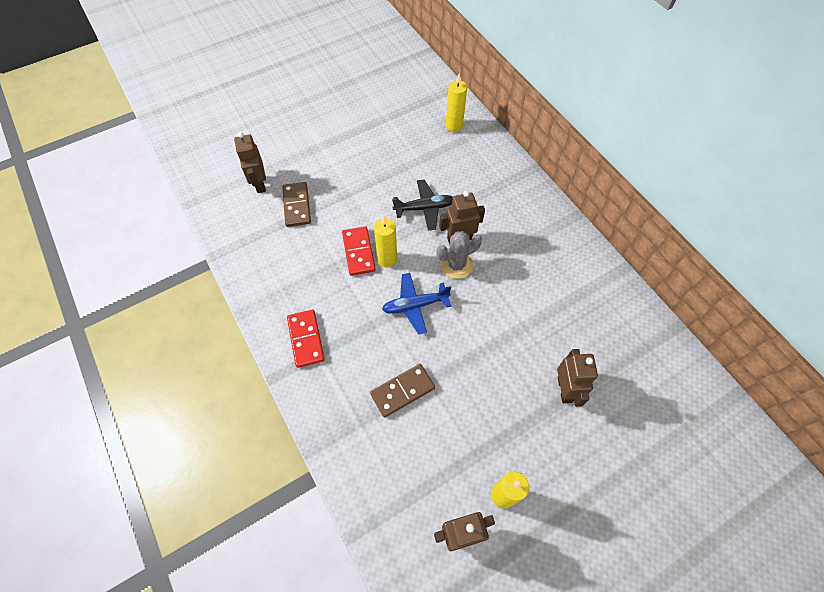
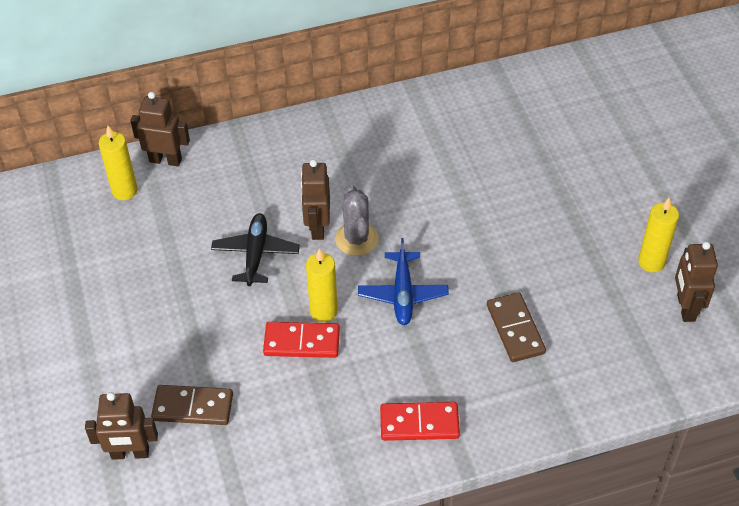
camera: 75 degrees left, 10 degrees down
brown robot [557,349,598,407] -> brown robot moved to [130,92,190,166]

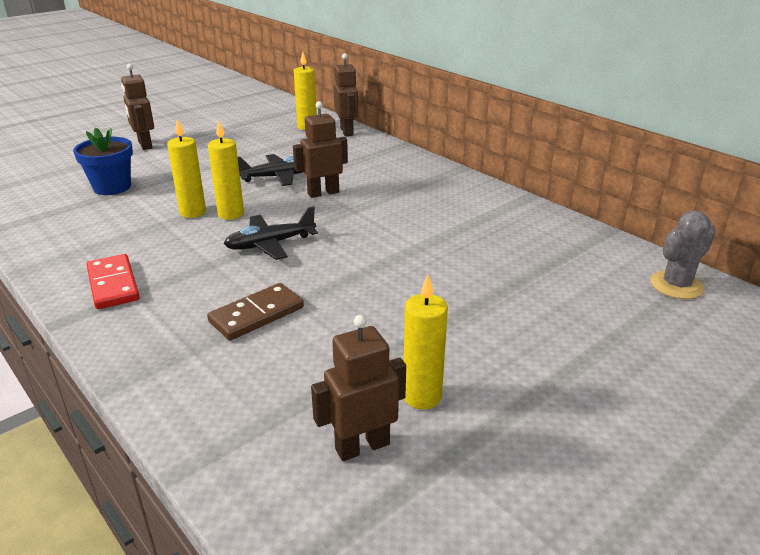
camera: 65 degrees right, 20 degrees down
brown robot [85,392,158,460] -> brown robot moved to [121,64,154,150]
brown domino [151,385,233,425] -> blue flower pot [73,127,133,195]
red domino [263,322,340,358] -> yellow candle [167,119,206,218]
grey cactus [335,184,379,256] -> grey cactus moved to [650,210,716,299]
blue plane [358,238,449,325] -> black plane [224,206,318,260]

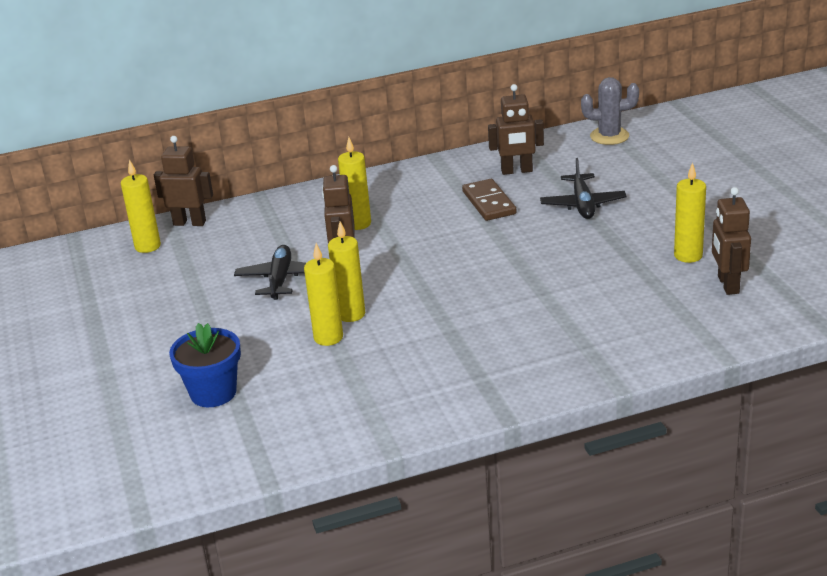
camera: 65 degrees left, 0 degrees up
red domino [87,254,140,309] -> none
brown robot [121,64,154,150] -> brown robot moved to [488,84,544,175]
brown domino [207,283,304,340] -> brown domino moved to [462,179,517,221]
black plane [224,206,318,260] -> black plane moved to [540,158,627,219]
grey cactus [650,210,716,299] -> grey cactus turned 75 degrees counterclockwise [581,77,639,145]
none -> yellow candle [338,137,371,230]

